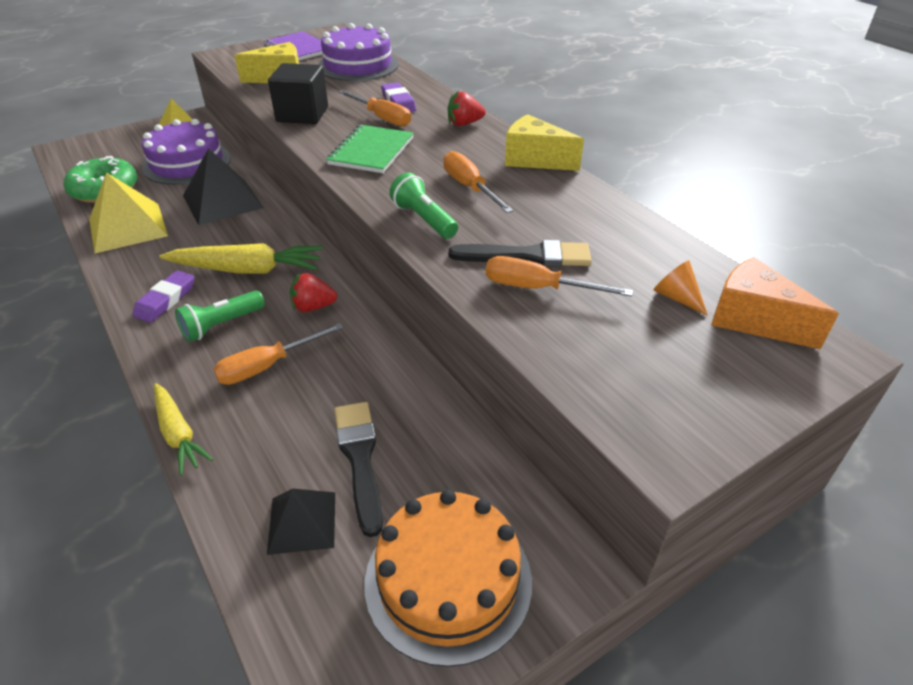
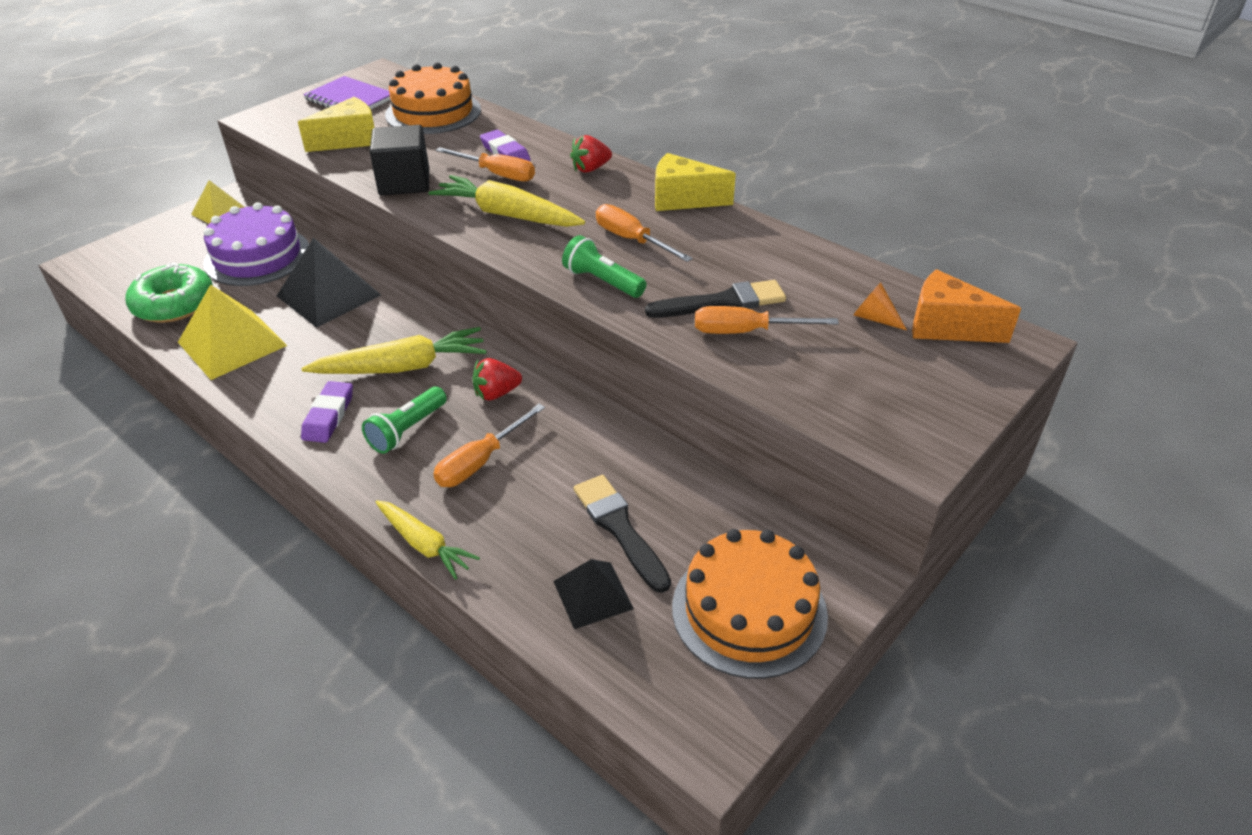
camera: 15 degrees left, 0 degrees up
purple cake [317,23,399,81] -> orange cake [385,62,481,134]
green notebook [326,125,414,173] -> yellow carrot [428,175,585,227]

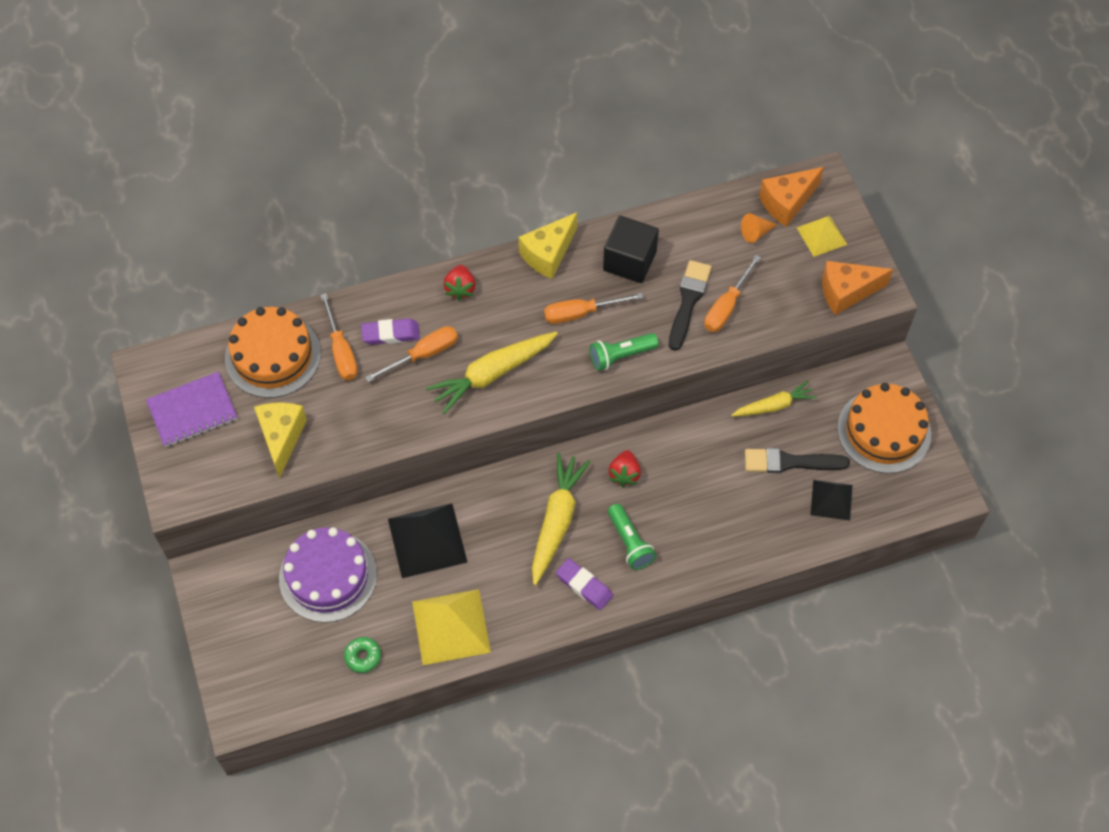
camera: 60 degrees left, 20 degrees up
green donut [125,262,213,323] -> green donut [344,637,381,673], size x0.50
yellow pyramid [191,180,244,224] -> yellow pyramid moved to [797,216,847,257]
black cube [370,125,429,195] -> black cube moved to [603,216,659,283]
yellow carrot [376,500,480,580] -> yellow carrot moved to [731,381,817,416]
orange screwdriver [433,404,545,487] -> orange screwdriver moved to [321,293,358,380]
none -> orange cheese [822,261,893,315]

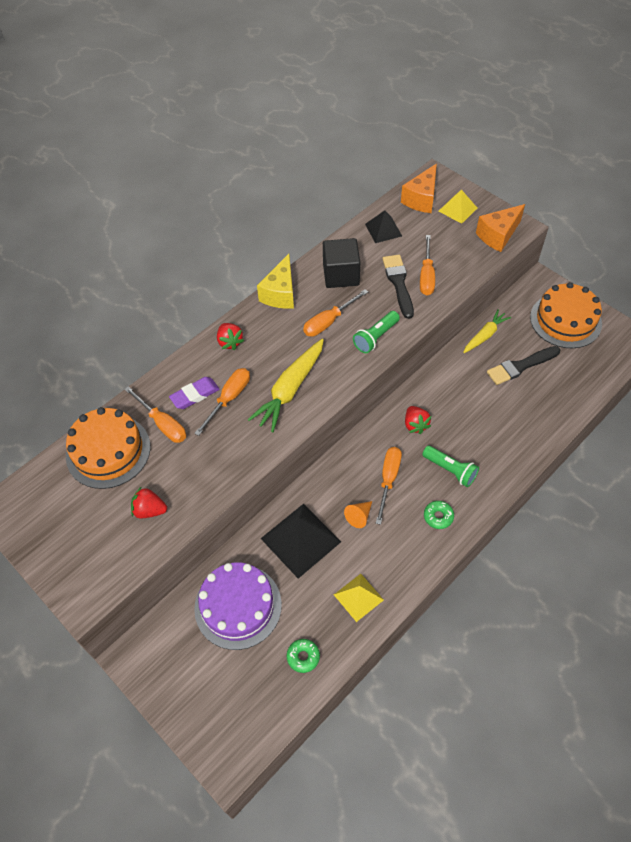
camera: 25 degrees left, 5 degrees down
purple notebook [146,372,237,447] -> none
yellow cheese [254,402,307,479] -> red strawberry [131,486,167,518]
yellow pyramid [412,589,491,665] -> yellow pyramid [334,574,384,622], size x0.60
yellow carrot [532,453,590,585] -> orange screwdriver [376,447,402,525]
purple eraser [556,558,613,610] -> green donut [424,501,454,529]
orange cone [741,213,778,243] -> orange cone moved to [344,501,372,528]
black pyramid [811,480,852,520] -> black pyramid moved to [365,211,402,243]

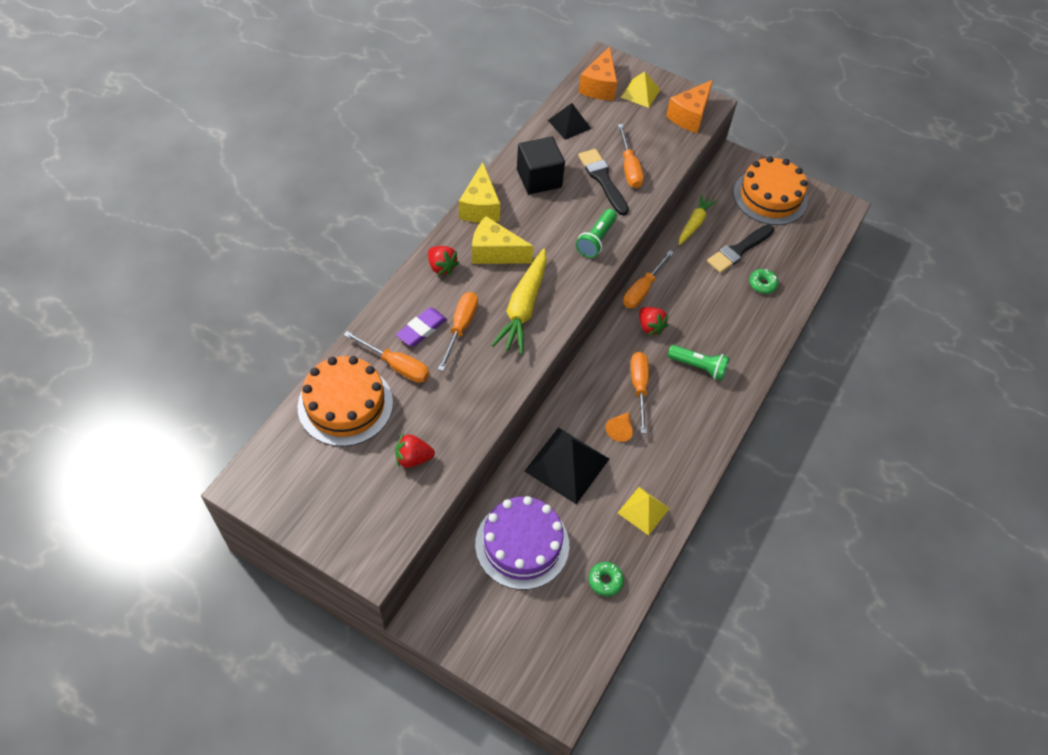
camera: 20 degrees left, 0 degrees up
orange screwdriver [303,289,368,337] -> orange screwdriver moved to [623,250,674,308]
green donut [424,501,454,529] -> green donut moved to [749,269,779,294]
none -> yellow cheese [472,216,533,264]

